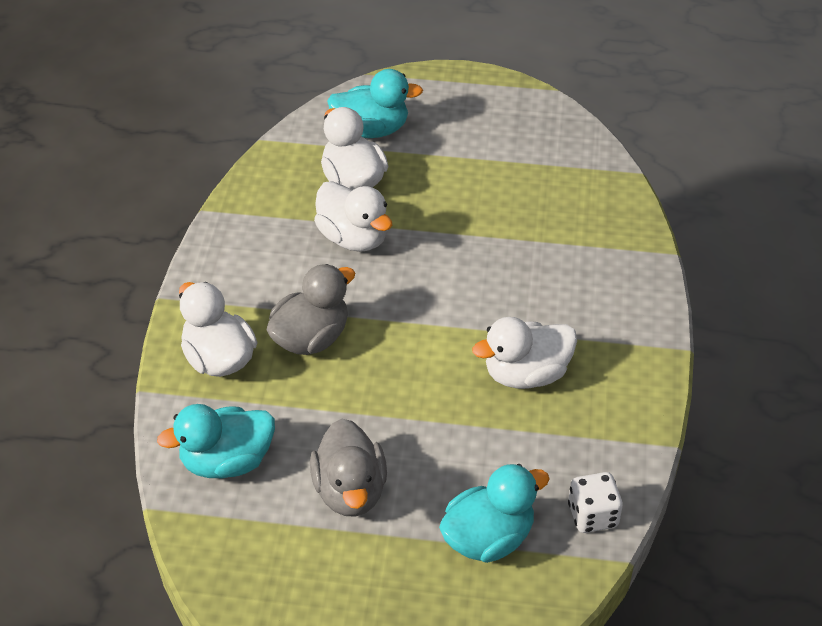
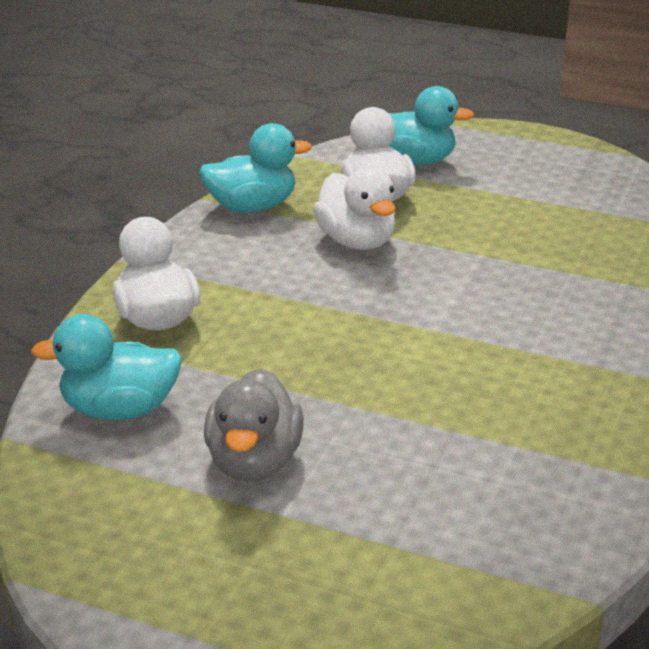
camera: 15 degrees right, 15 degrees down
grey duck [267,264,355,355] -> none
turquoise duck [439,464,550,563] -> turquoise duck moved to [199,123,312,213]
white duck [472,317,577,389] -> none
white dice [568,472,623,533] -> none

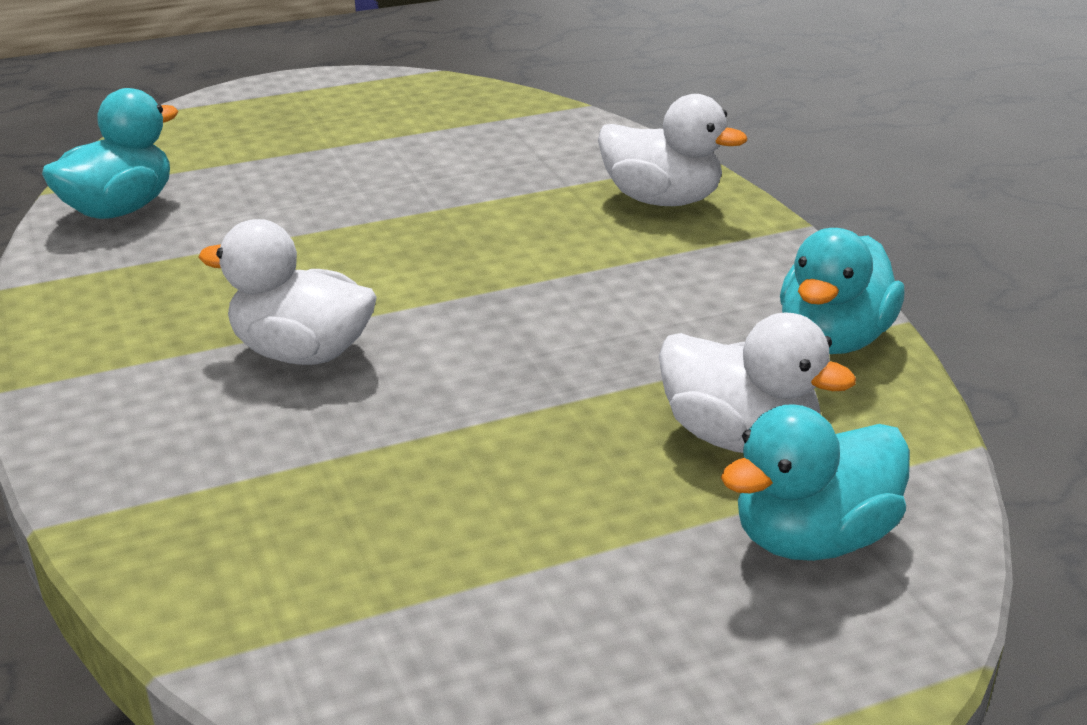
camera: 135 degrees right, 0 degrees up
turquoise duck [31,314,182,420] -> turquoise duck moved to [42,88,178,219]
grey duck [204,368,304,482] -> none
white duck [313,167,396,250] -> white duck moved to [198,219,377,365]

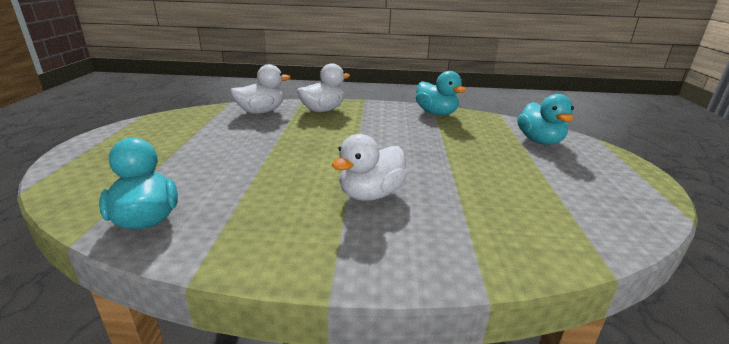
camera: 65 degrees left, 5 degrees down
white duck [659,313,856,453] -> white duck moved to [230,64,291,114]

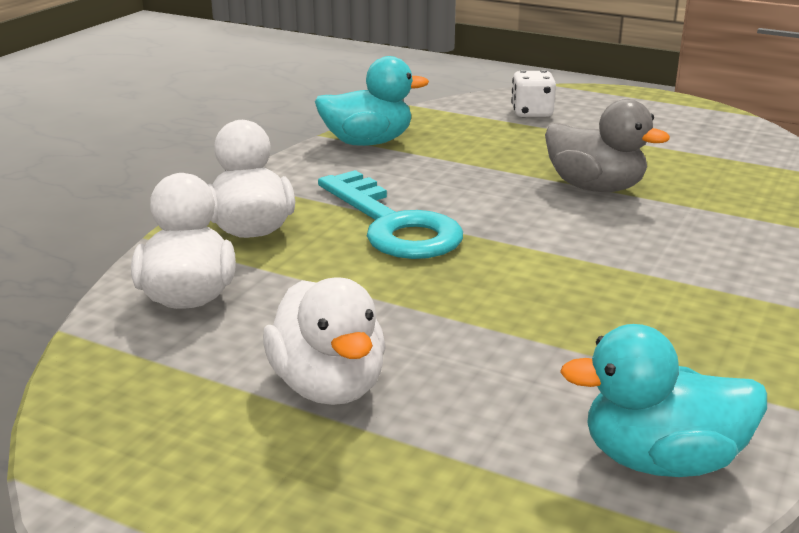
camera: 65 degrees left, 0 degrees up
white duck [332,134,407,201] -> white duck moved to [263,277,386,405]
turquoise duck [517,94,574,145] -> white dice [511,70,556,117]
none -> turquoise key [318,170,463,259]
none -> grey duck [545,99,670,192]

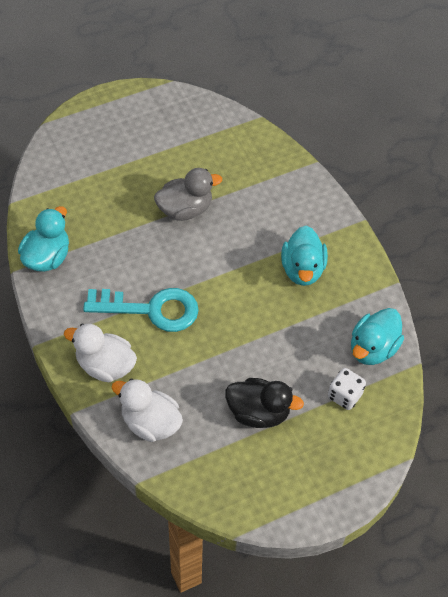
camera: 55 degrees left, 30 degrees up
white duck [263,277,386,405] -> black duck [225,378,304,428]
white dice [511,70,556,117] -> white dice moved to [328,368,366,410]
none -> turquoise duck [281,226,328,286]

